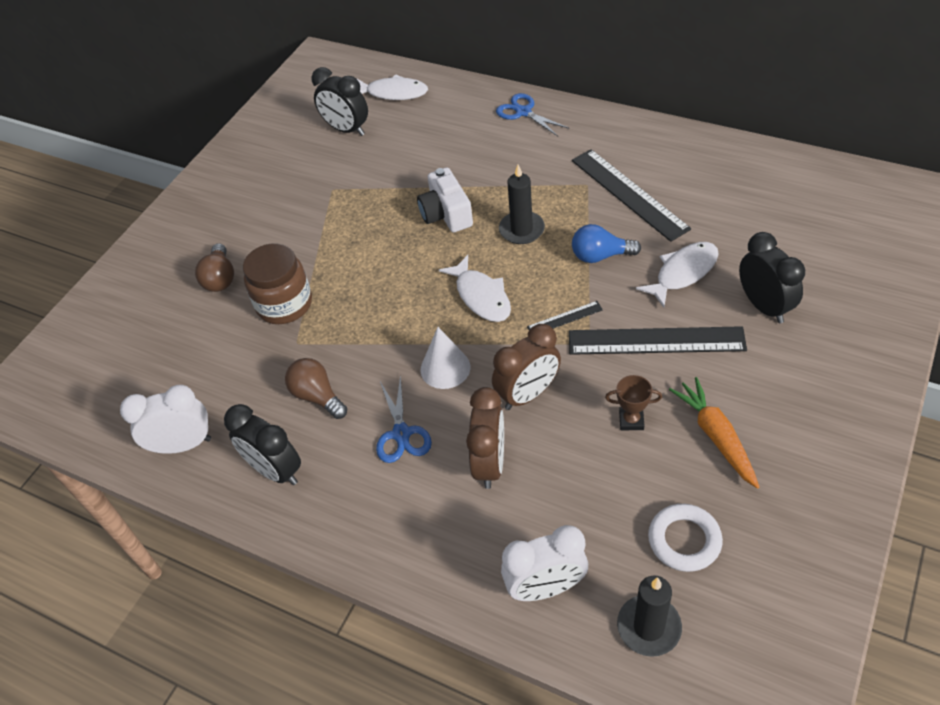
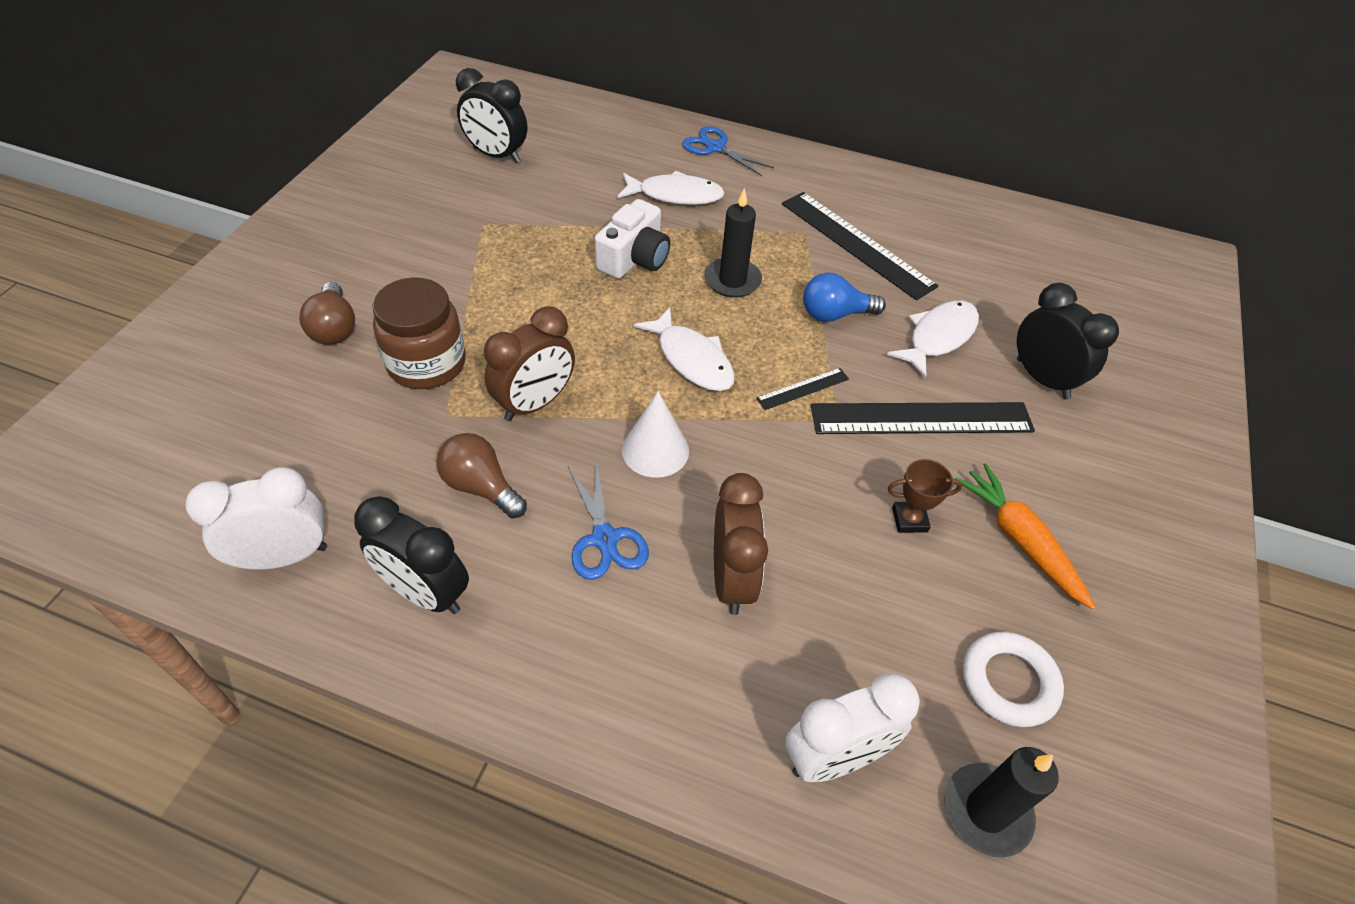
camera: 15 degrees left, 0 degrees up
white fish [356,74,428,100] -> white fish moved to [618,171,725,205]
white camera [417,168,473,232] -> white camera turned 120 degrees counterclockwise [595,199,670,279]
brown clock [492,324,561,410] -> brown clock moved to [484,307,575,421]

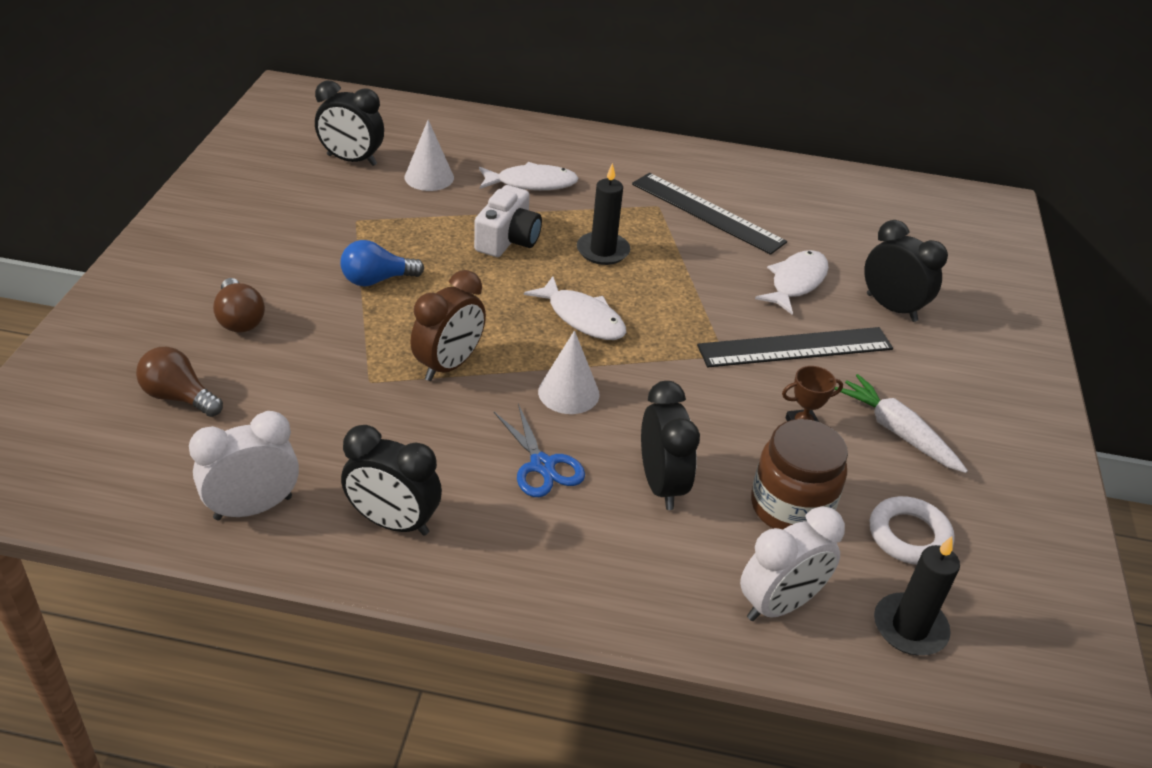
camera: 10 degrees left, 10 degrees down
brown jar [373,277,466,389] -> brown jar moved to [751,419,848,529]
brown light bulb [436,433,527,518] -> brown light bulb moved to [136,347,223,417]
blue scissors [682,126,774,176] -> none
brown clock [714,473,768,615] -> black clock [641,381,700,510]
black ruler [756,368,849,410] -> none
blue light bulb [803,272,886,322] -> blue light bulb moved to [340,240,424,286]
orange carrot [955,464,1095,609] -> white carrot [834,374,968,473]
none -> white cone [405,120,454,191]

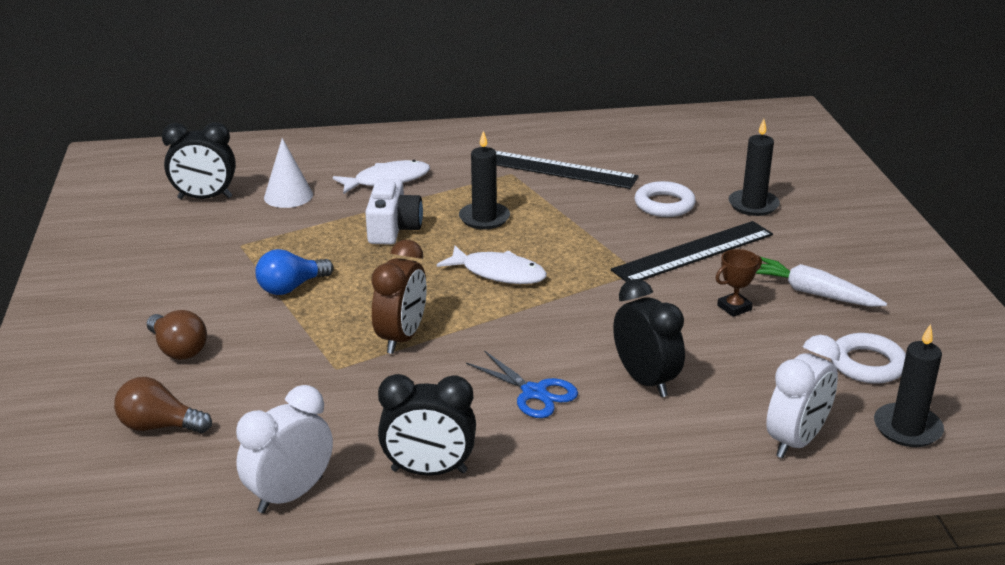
camera: 15 degrees left, 10 degrees down
white cone [538,330,600,414] -> none
brown jar [751,419,848,529] -> none
white fish [755,250,829,315] -> white ring [635,181,696,217]
black clock [864,220,948,322] -> black candle [728,119,780,216]

